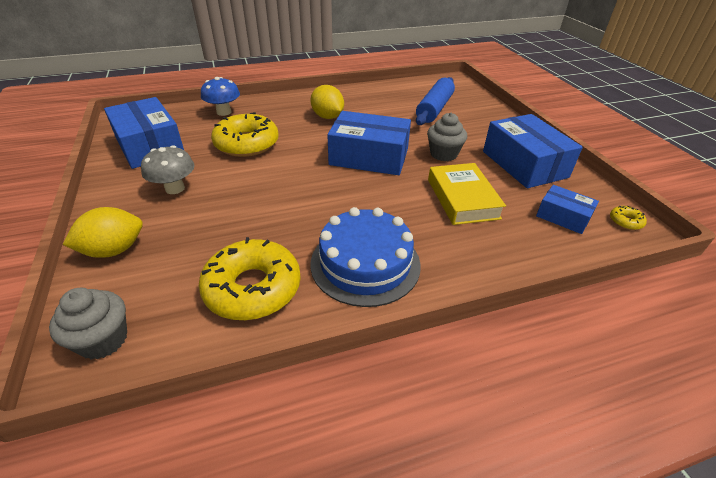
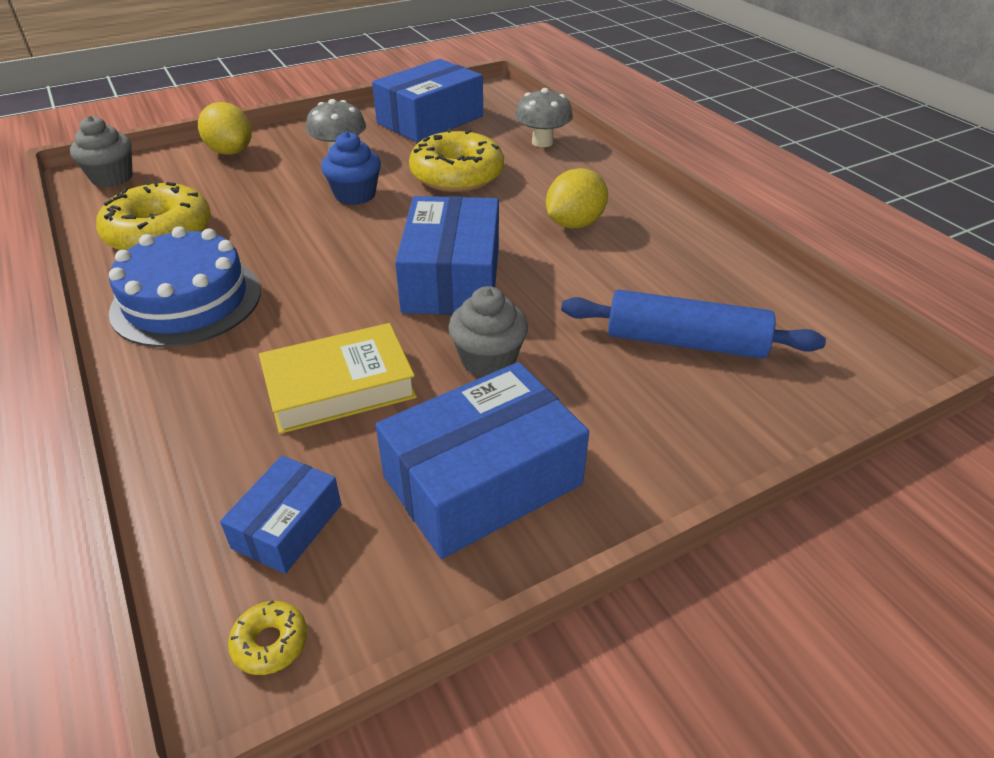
camera: 80 degrees right, 0 degrees up
blue mushroom [201,77,240,116] -> grey mushroom [515,88,573,147]
none -> blue cupcake [321,131,381,205]

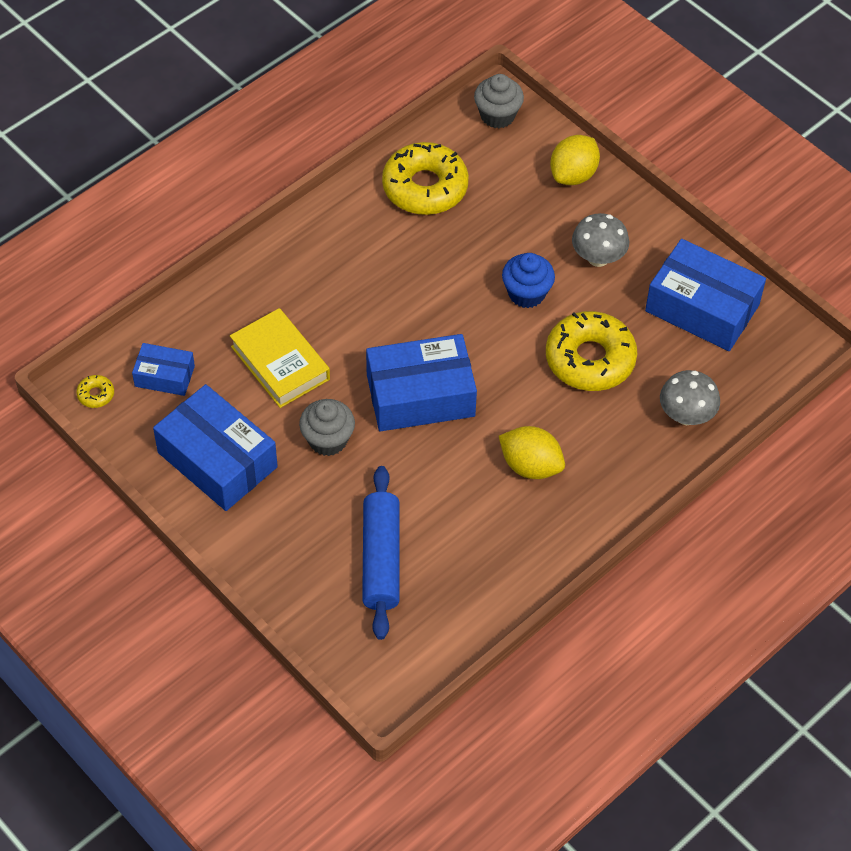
camera: 75 degrees right, 15 degrees up
blue cake [109,226,261,347] -> none

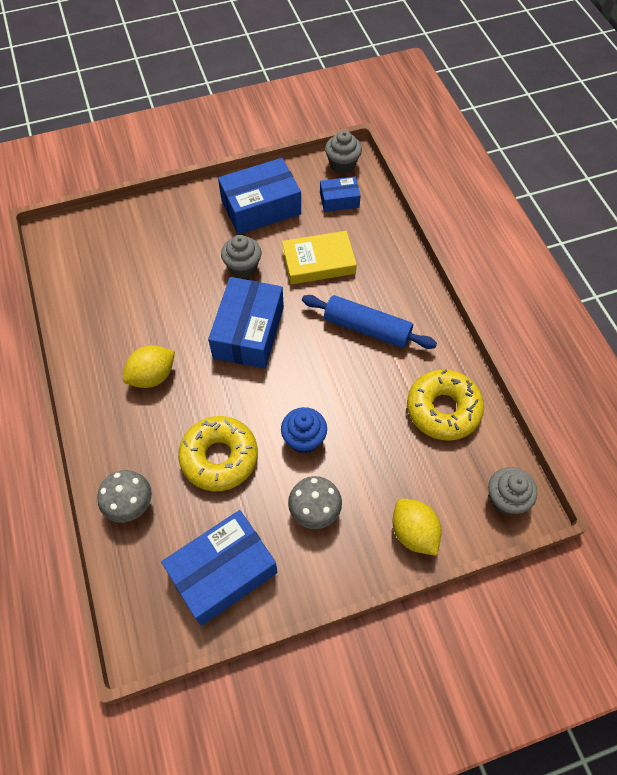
camera: 115 degrees right, 5 degrees up
yellow donut [76,375,114,408] -> grey cupcake [325,130,362,174]
blue box [132,343,195,396] -> blue box turned 45 degrees clockwise [320,177,361,212]
blue rolling pin [362,466,400,640] -> blue rolling pin moved to [302,295,437,349]

